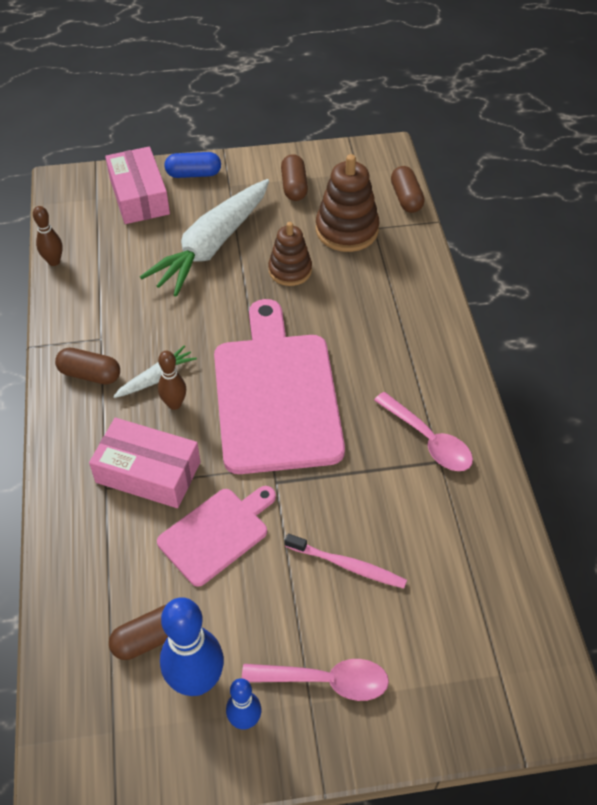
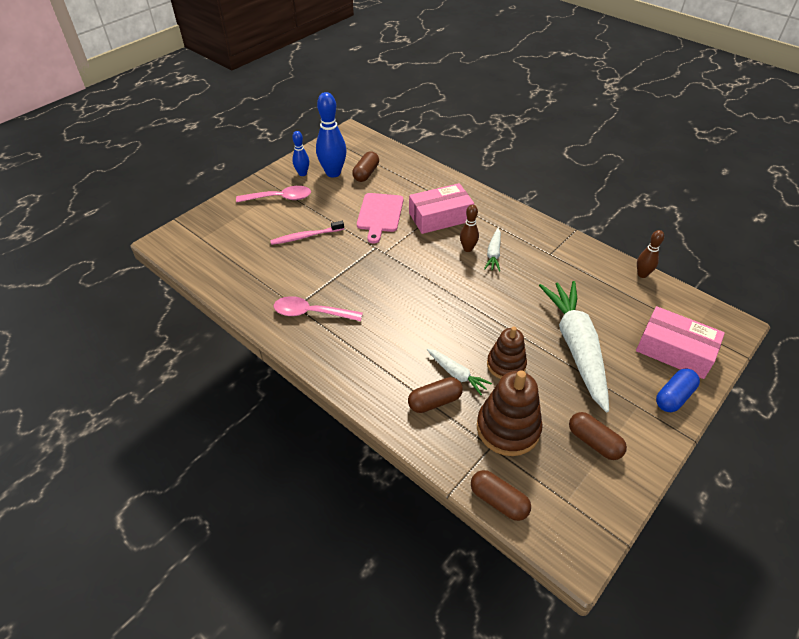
camera: 140 degrees right, 5 degrees down
brown capsule [55,348,120,385] -> brown capsule moved to [408,377,463,413]
pink cutting board [214,299,345,474] -> none
pink spoon [242,659,389,701] -> pink spoon turned 150 degrees counterclockwise [236,186,311,202]
none -> white carrot [427,348,492,395]

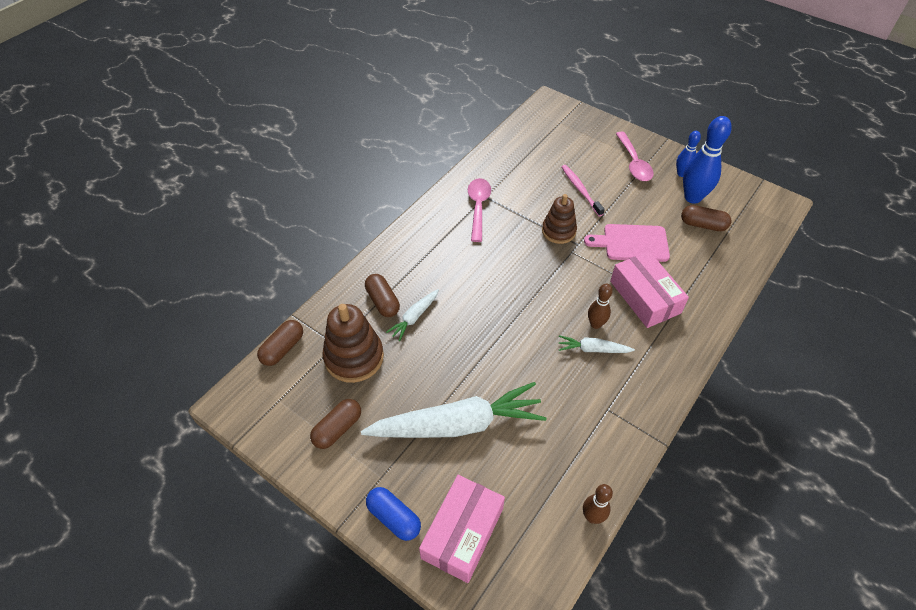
camera: 85 degrees right, 5 degrees up
brown stacking toy [487,327,527,379] -> brown stacking toy moved to [542,194,577,244]

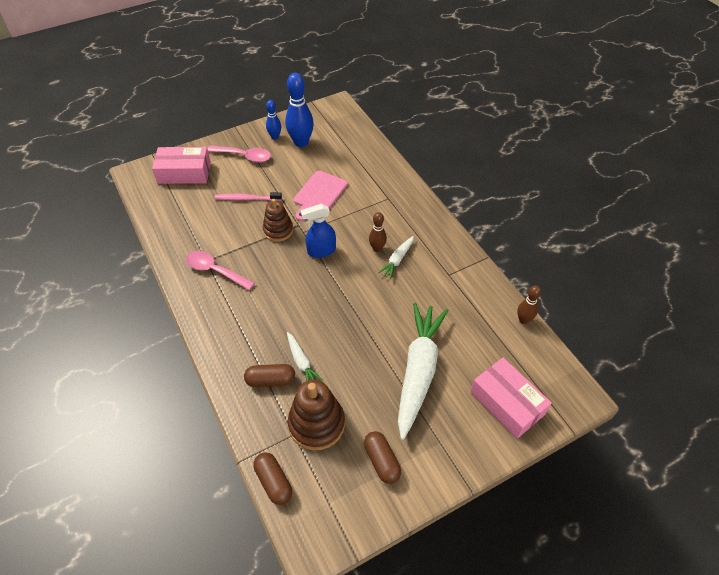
camera: 65 degrees left, 0 degrees up
blue capsule [366,487,421,541] -> none
pink box [610,251,689,328] -> pink box moved to [152,147,211,184]
brown capsule [681,205,732,231] -> none
none -> blue spray bottle [301,204,336,258]

